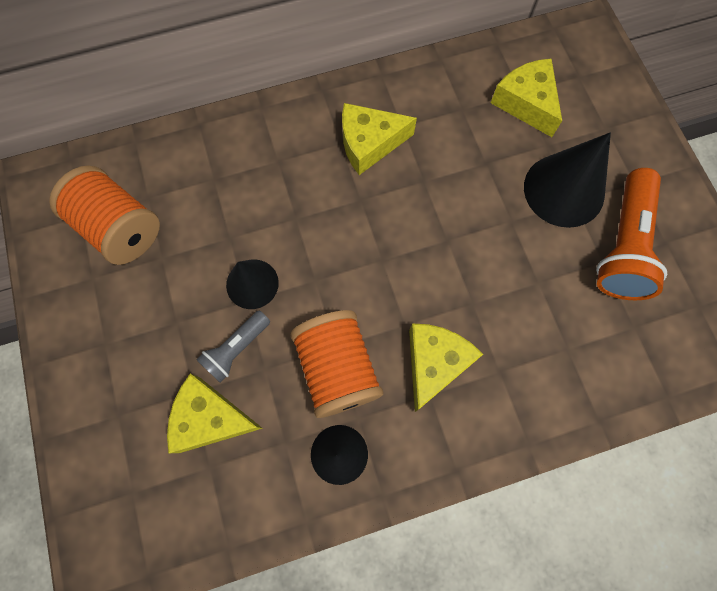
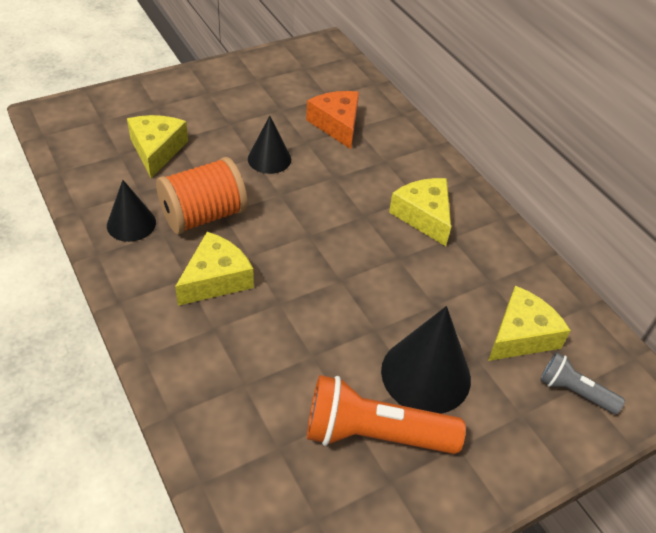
camera: 75 degrees right, 25 degrees down
orange spool [49,165,160,265] -> none
grey flashlight [196,311,270,382] -> grey flashlight moved to [540,352,625,414]
yellow cheese [409,323,483,412] -> yellow cheese turned 60 degrees counterclockwise [175,232,254,306]
none -> orange cheese [306,91,359,149]

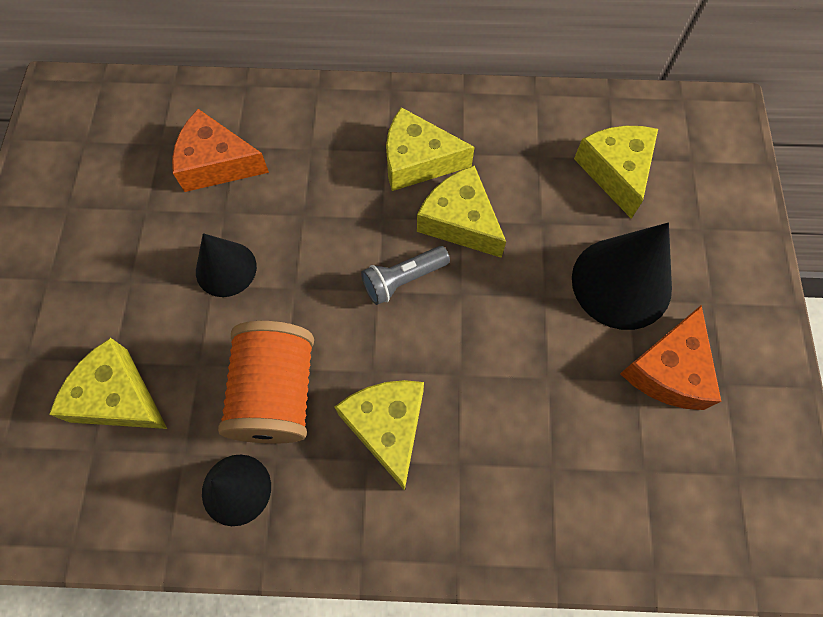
camera: 55 degrees left, 20 degrees up
orange flashlight [307,375,466,454] -> orange cheese [620,305,721,410]
grey flashlight [540,352,625,414] -> grey flashlight moved to [361,246,450,305]
none -> yellow cheese [417,165,506,258]

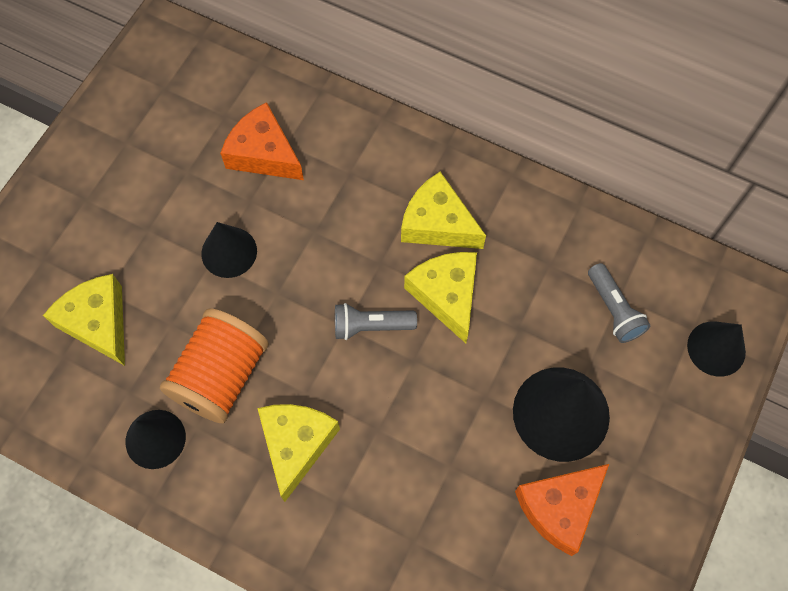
camera: 25 degrees right, 0 degrees up
yellow cheese [574,126,658,219] -> grey flashlight [588,263,650,343]
none -> black cone [687,322,746,377]

